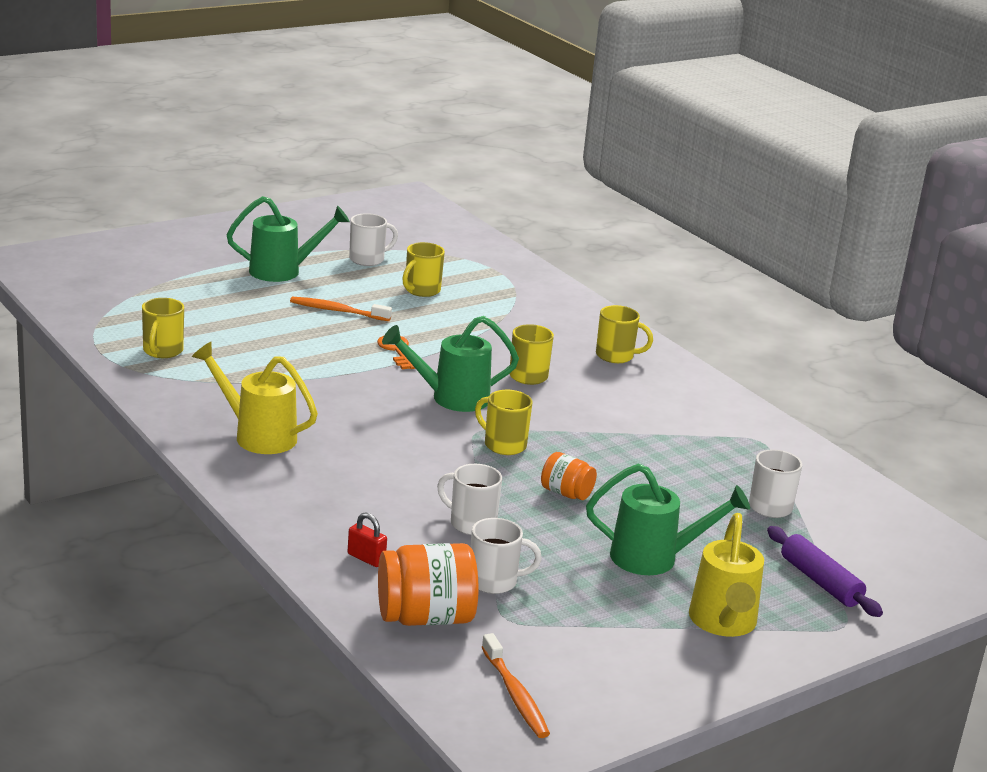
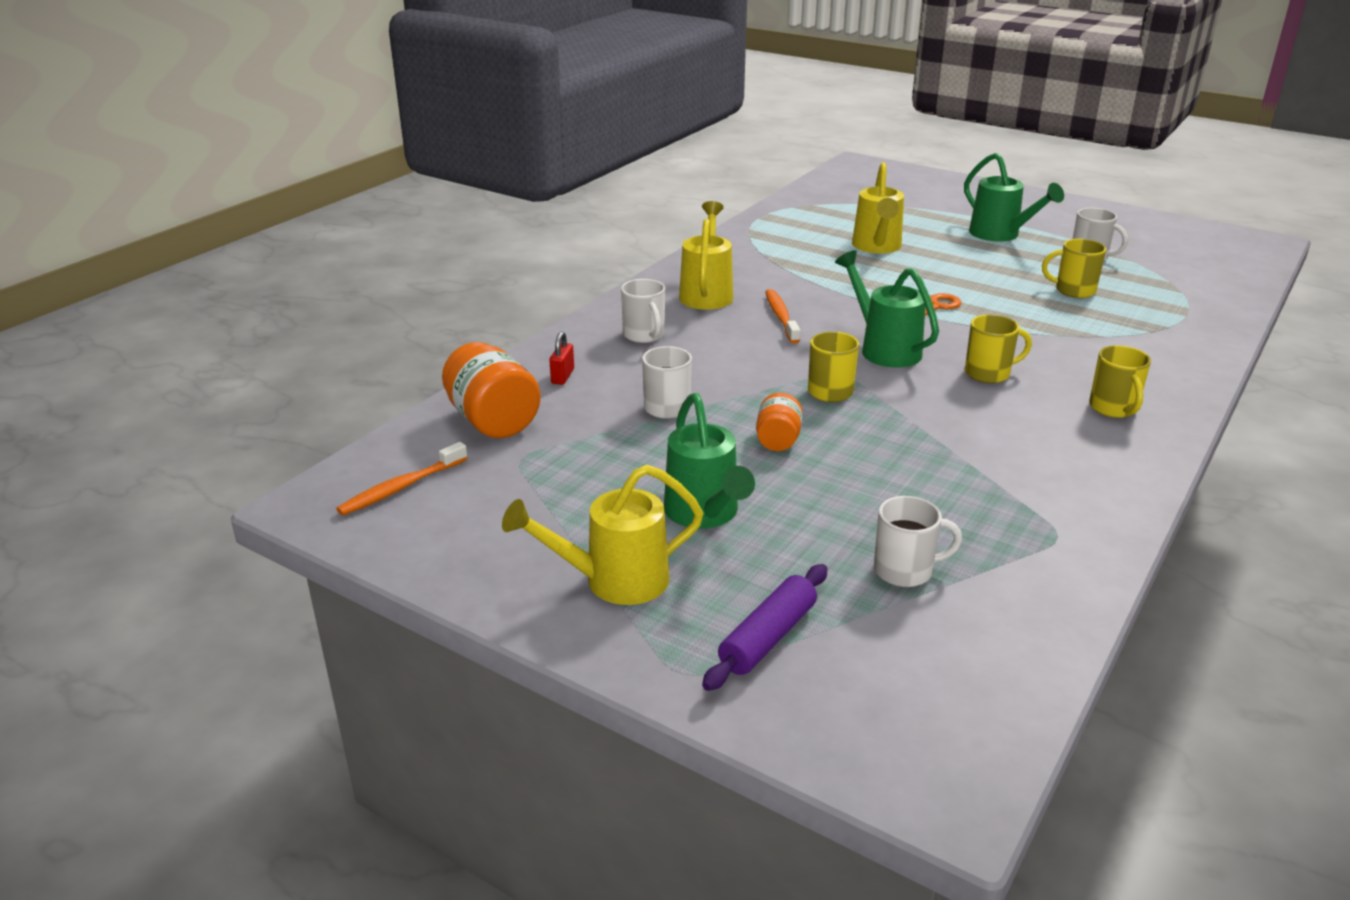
camera: 70 degrees right, 5 degrees up
yellow mug [142,298,184,358] -> none
orange toothbrush [290,297,392,321] -> orange toothbrush moved to [765,289,800,344]
white mug [471,518,542,594] -> white mug moved to [621,279,665,343]
none -> yellow watering can [852,162,904,253]

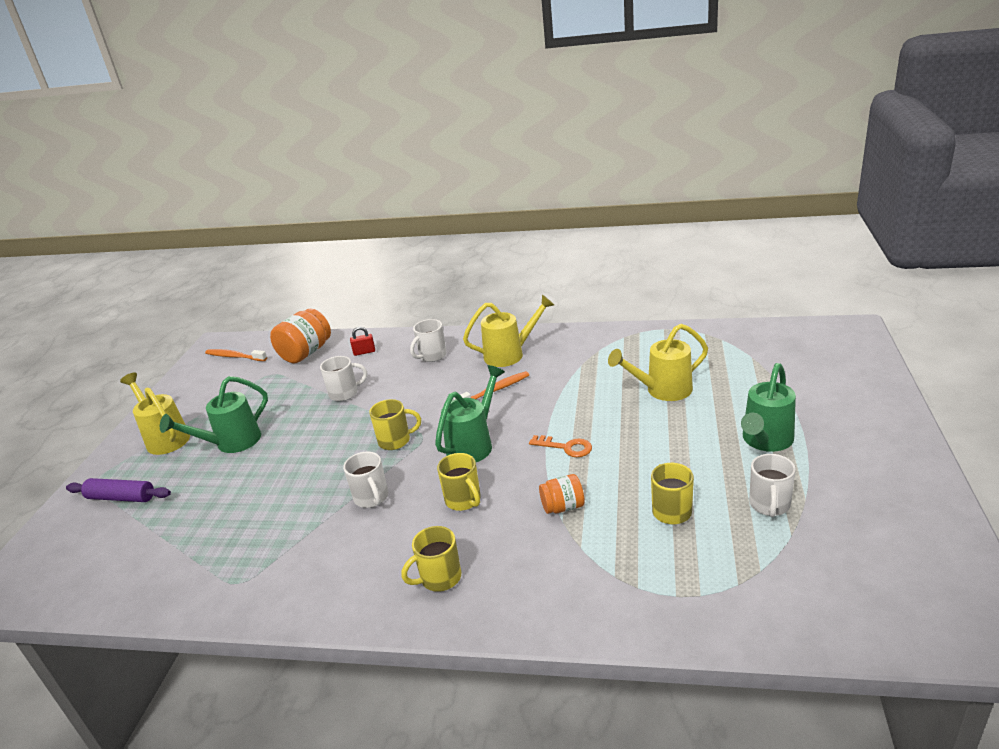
camera: 70 degrees right, 0 degrees up
orange jar [756,393,803,451] -> orange jar moved to [539,474,585,514]
white mug [874,496,962,587] -> white mug moved to [343,452,388,508]

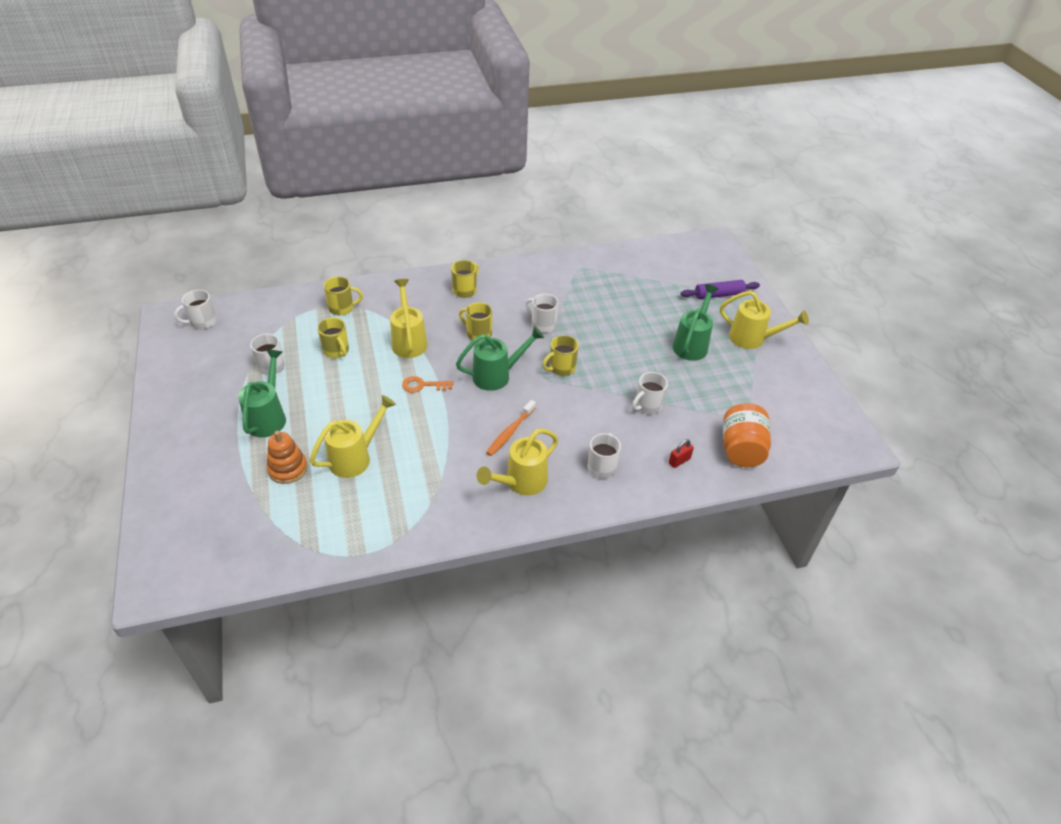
camera: 150 degrees right, 15 degrees up
orange toothbrush [205,349,267,361] -> none
green watering can [435,365,505,462] -> green watering can turned 120 degrees counterclockwise [456,326,544,391]
orange jar [539,474,585,514] -> yellow watering can [390,279,427,358]
none -> white mug [174,290,217,329]
none -> orange stacking toy [267,431,308,484]
none -> yellow mug [324,277,363,316]

